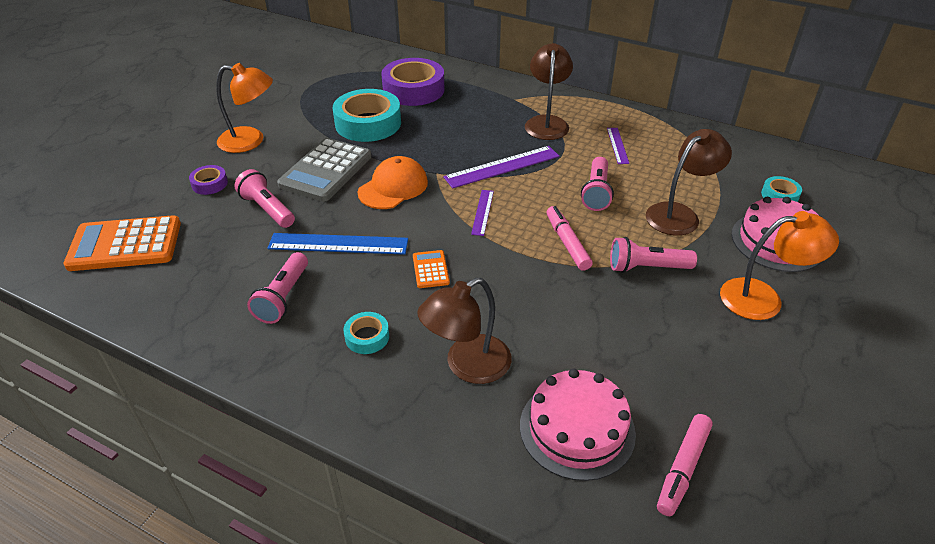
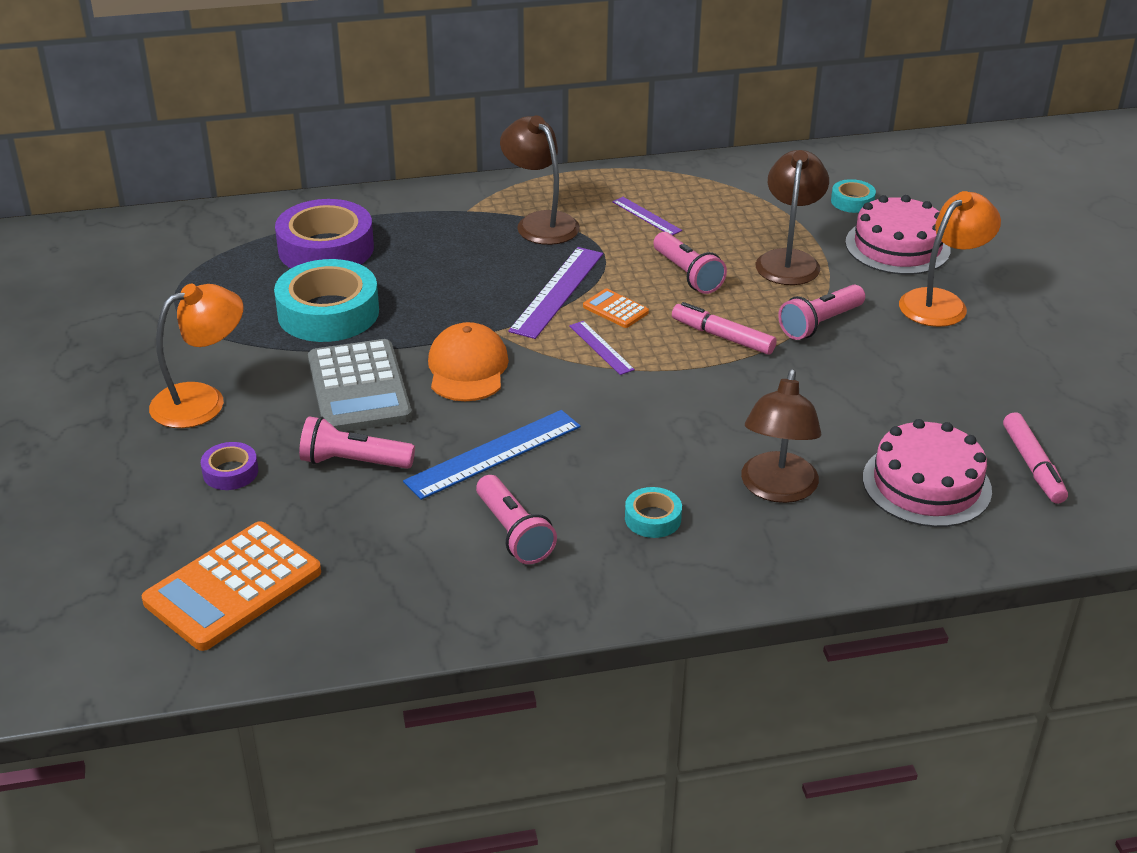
camera: 40 degrees left, 5 degrees down
orange calculator [413,250,450,288] -> orange calculator moved to [583,289,649,328]

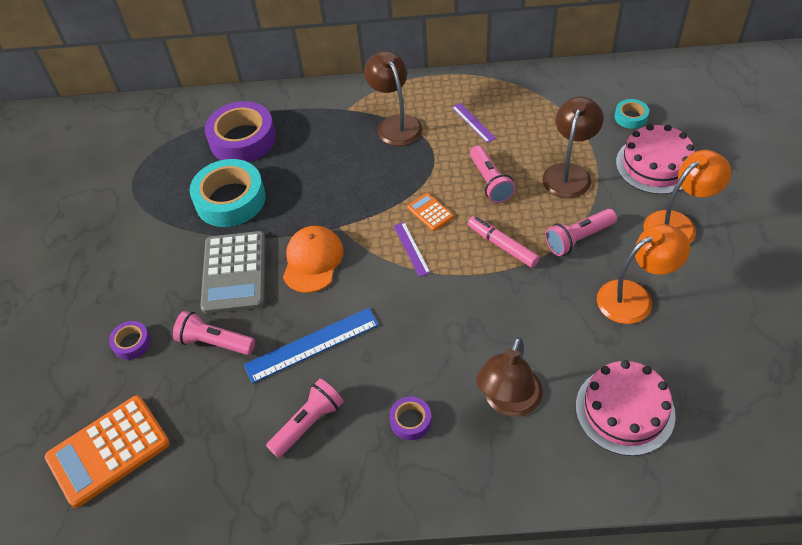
camera: 15 degrees right, 15 degrees up
orange lamp [149,284,244,428] -> orange lamp moved to [597,224,690,324]
pink flashlight [476,475,557,564] -> pink flashlight turned 120 degrees counterclockwise [266,379,344,458]
purple ruler [508,247,603,339] -> none
turquoise tape [625,487,682,538] -> purple tape [389,396,432,440]
pink marker [1003,412,1068,504] -> none

